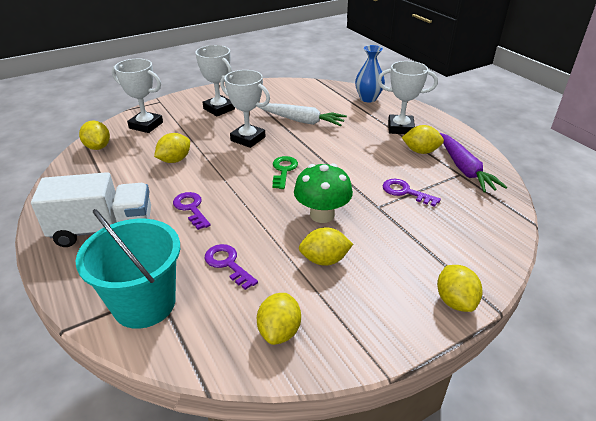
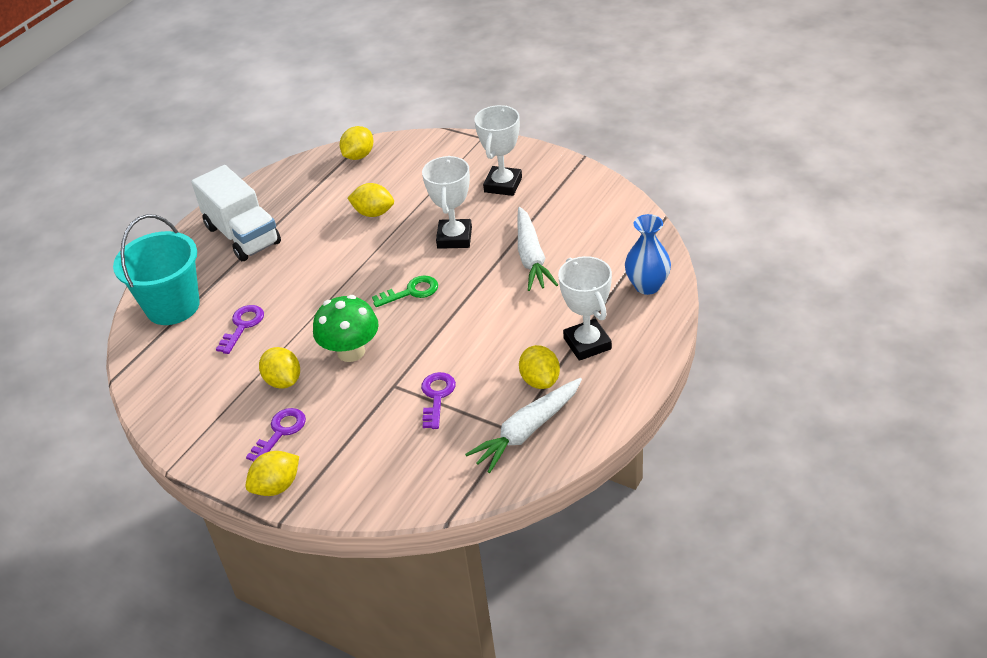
camera: 65 degrees right, 5 degrees up
white trophy [112,59,163,133] -> none
purple key [173,192,211,230] -> purple key moved to [246,408,306,462]
yellow lemon [257,293,301,345] -> none
purple carrot [440,133,507,193] -> white carrot [465,378,582,473]

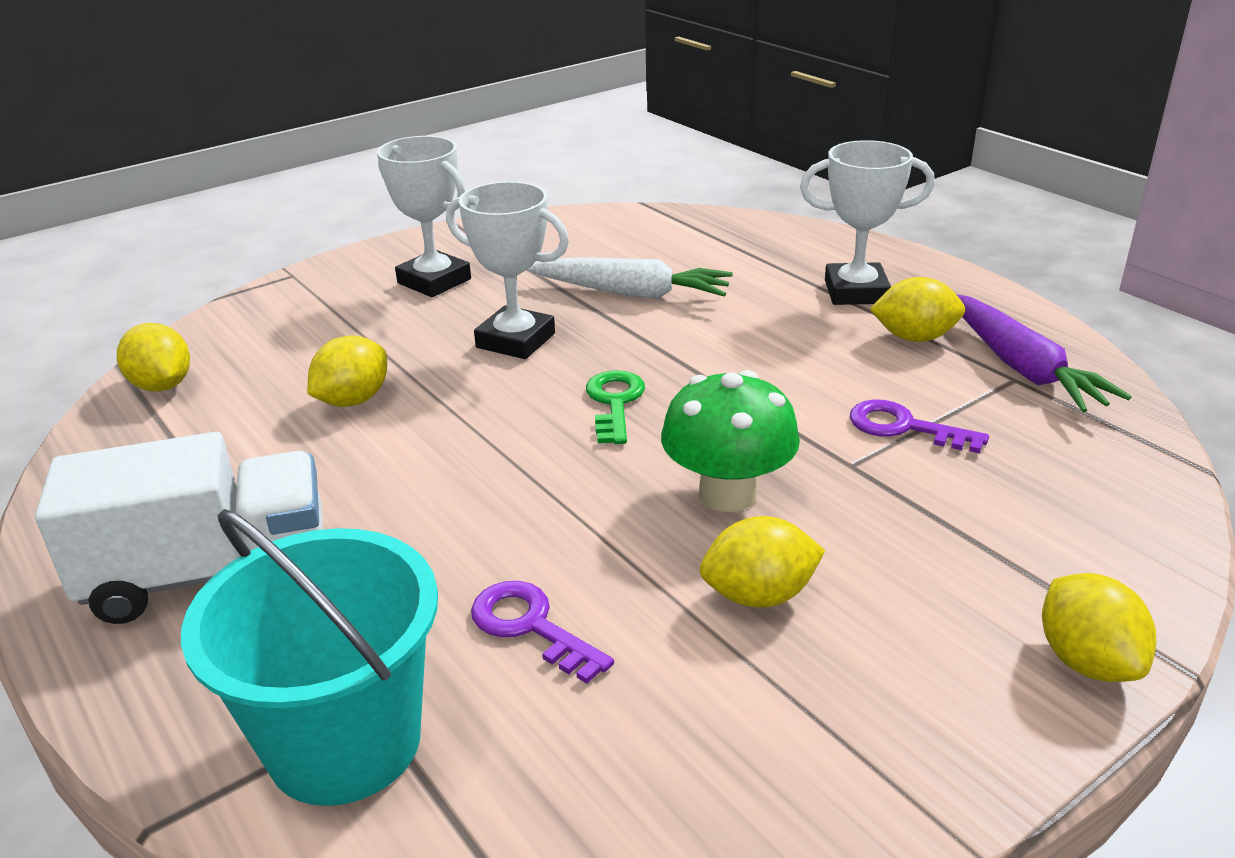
camera: 70 degrees left, 10 degrees down
purple key [246,408,306,462] -> none
white carrot [465,378,582,473] -> purple carrot [957,295,1132,412]
blue vase [625,214,671,295] -> none

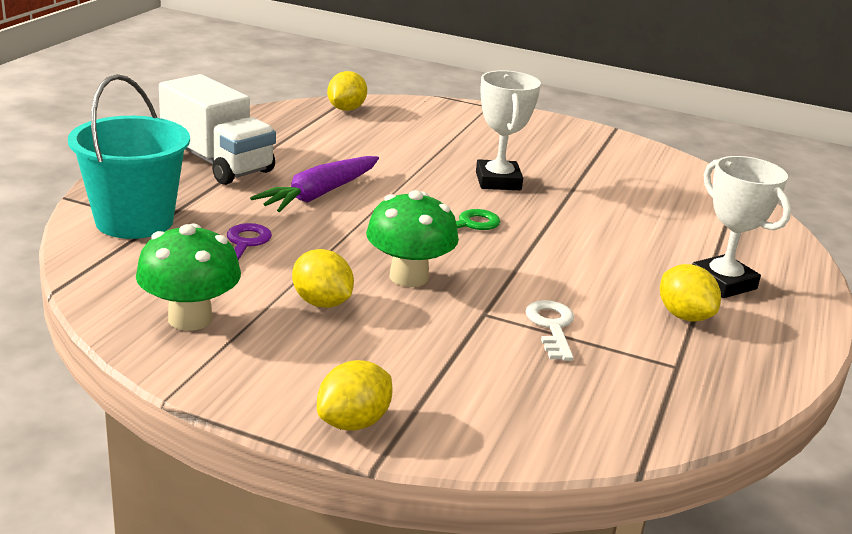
camera: 55 degrees right, 5 degrees down
yellow lemon [307,335,387,407] -> none
white trophy [377,136,471,297] -> none
white carrot [527,257,733,299] -> none
purple key [850,399,989,453] -> white key [525,300,574,361]
purple carrot [957,295,1132,412] -> purple carrot moved to [250,156,379,212]
none -> green mushroom [136,224,241,331]

